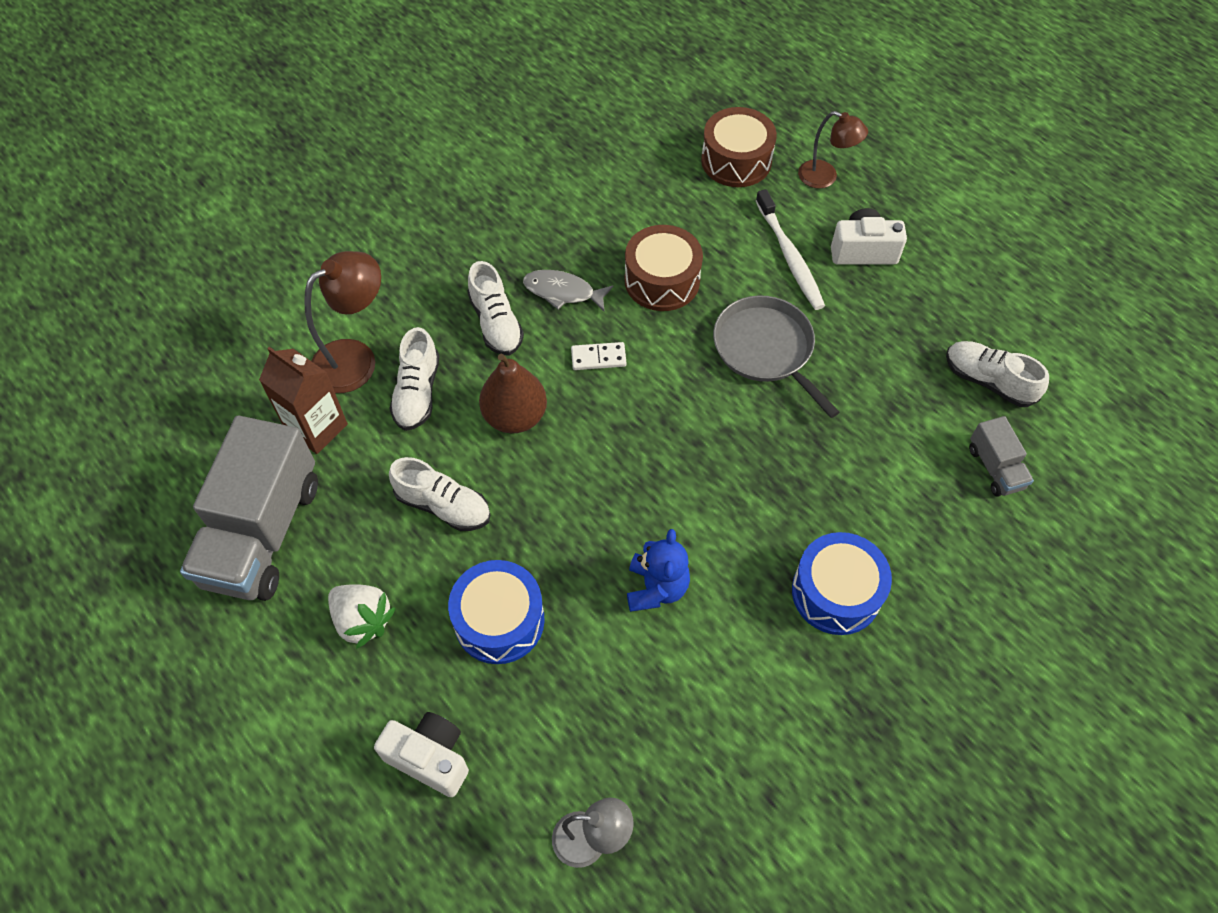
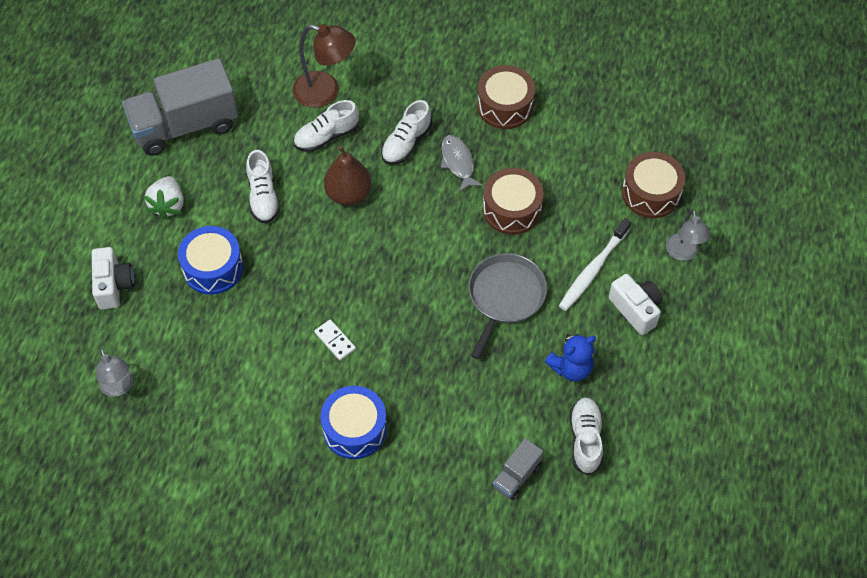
camera: 55 degrees right, 0 degrees up
brown carton [259,347,348,454] -> none
white domino [571,342,627,370] -> white domino moved to [314,319,356,361]
blue teddy bear [627,529,690,612] -> blue teddy bear moved to [544,334,596,382]
brown lamp [798,111,868,189] -> grey lamp [666,210,710,261]
none -> brown drum [477,65,535,129]

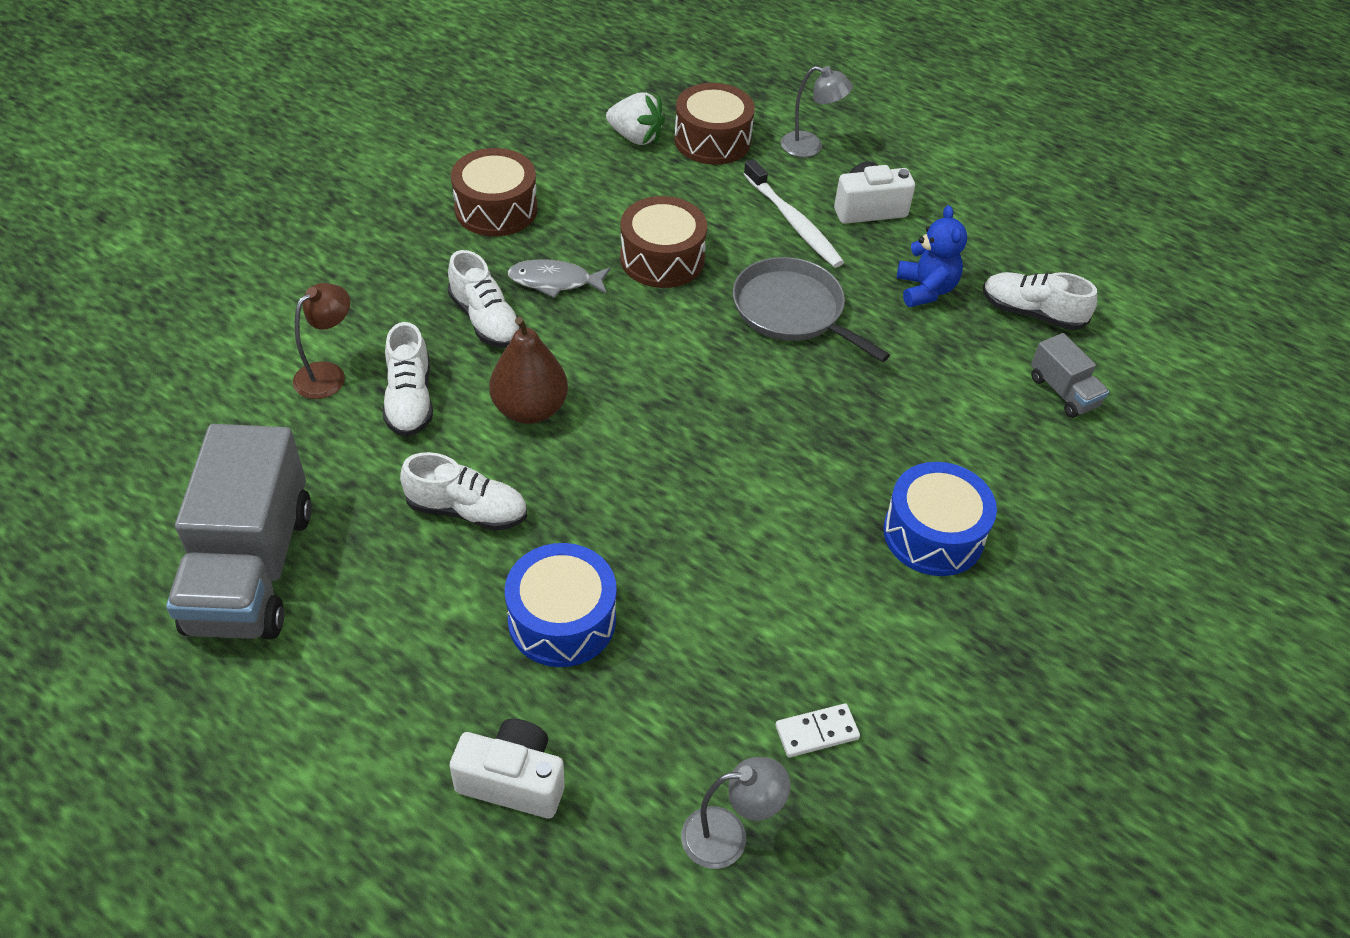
camera: 70 degrees left, 10 degrees down
white strawberry [144,176,184,219] -> white strawberry moved to [606,92,665,145]
brown lamp [293,24,355,108] -> brown lamp [293,283,350,399], size x0.66
white domino [314,319,356,361] -> white domino moved to [775,703,860,757]

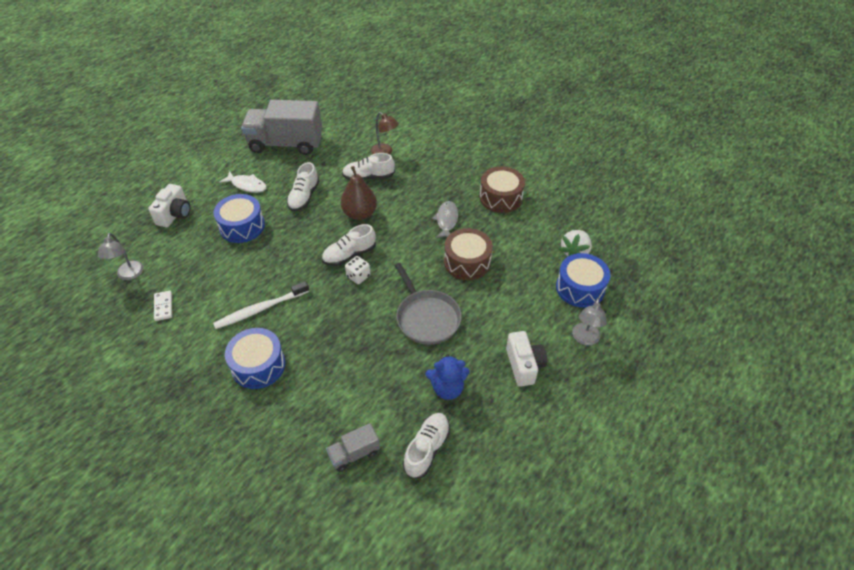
camera: 95 degrees right, 0 degrees up
white shoe [448,250,521,348] -> white shoe moved to [322,224,376,266]
brown drum [674,83,755,165] -> blue drum [556,253,610,308]
grey pan [733,257,890,362] -> grey pan turned 105 degrees clockwise [395,263,462,345]
white toothbrush [744,159,844,268] -> white toothbrush moved to [213,281,309,329]
none -> white fish [219,171,267,193]
none -> white dice [345,256,370,284]

